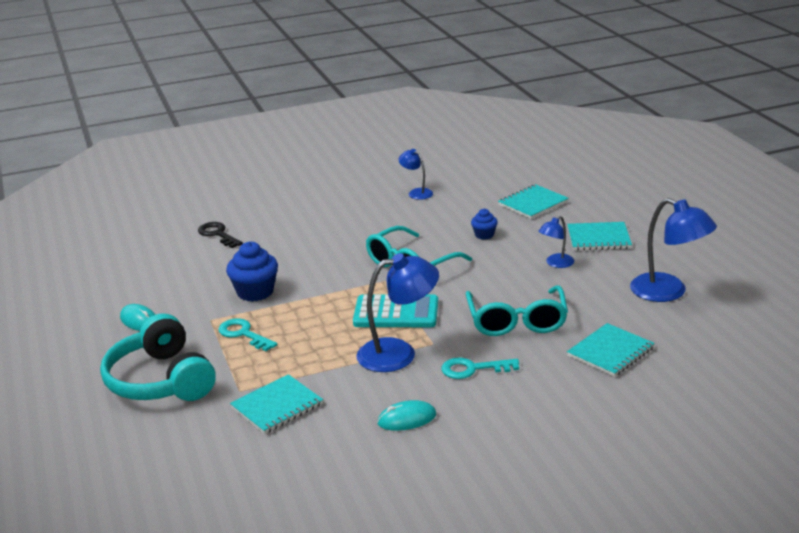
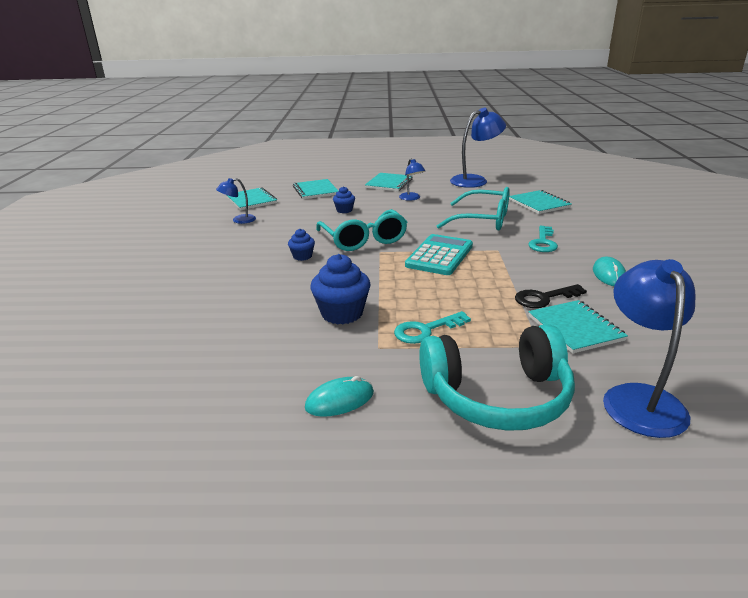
camera: 70 degrees left, 0 degrees up
black key [198,222,243,248] -> black key moved to [515,284,587,308]
blue lamp [356,253,439,372] -> blue lamp moved to [603,259,695,438]
none -> turquoise notebook [226,187,277,210]
none -> blue cupcake [288,229,315,261]

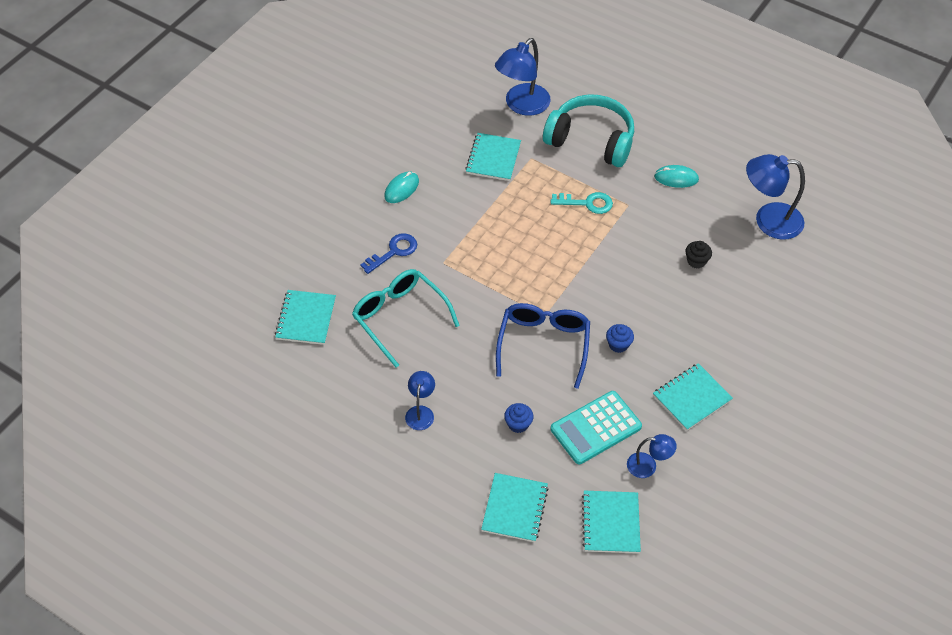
camera: 150 degrees left, 25 degrees up
blue cupcake [310,254,371,324] -> none
turquoise glasses [316,209,407,251] -> blue glasses [496,303,590,389]
turquoise notebook [365,173,413,191] -> turquoise notebook moved to [653,363,733,431]
turquoise calculator [405,234,473,275] -> turquoise calculator moved to [551,391,642,464]
blue lamp [450,108,506,188] -> blue lamp moved to [746,154,805,240]
black key [515,284,587,308] -> none
turquoise key [528,226,558,252] -> blue key [361,233,417,274]
none -> black cupcake [685,241,712,268]

